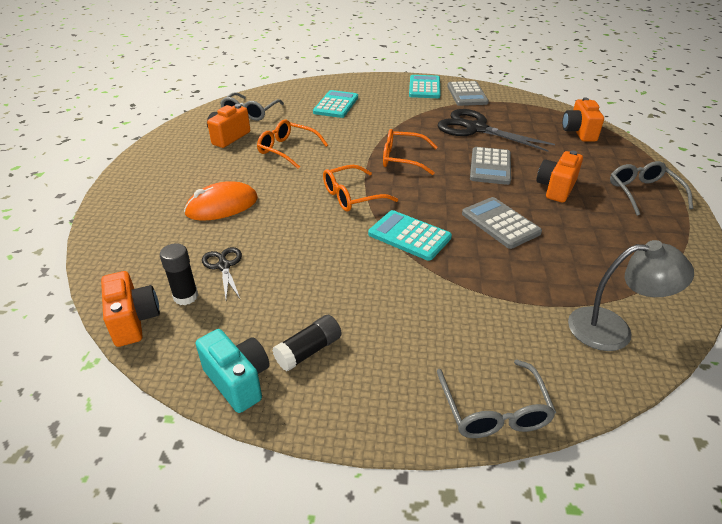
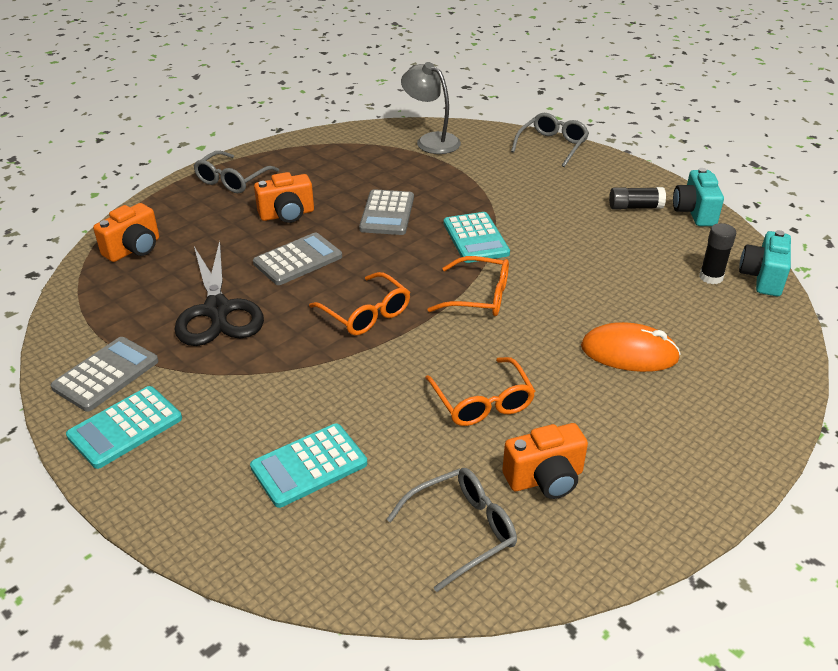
camera: 140 degrees left, 0 degrees up
orange camera [101,271,160,347] -> turquoise camera [739,230,791,296]
black scissors [202,247,242,300] -> none

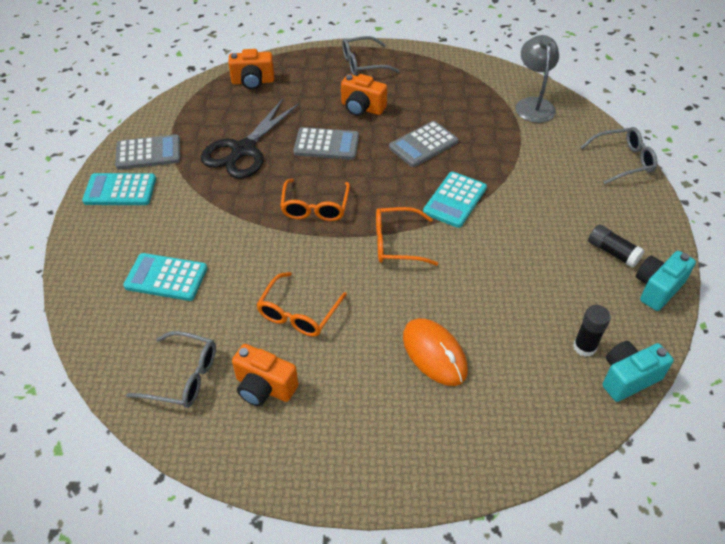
camera: 45 degrees right, 10 degrees up
orange glasses [427,256,509,316] -> orange glasses turned 120 degrees clockwise [376,207,438,266]

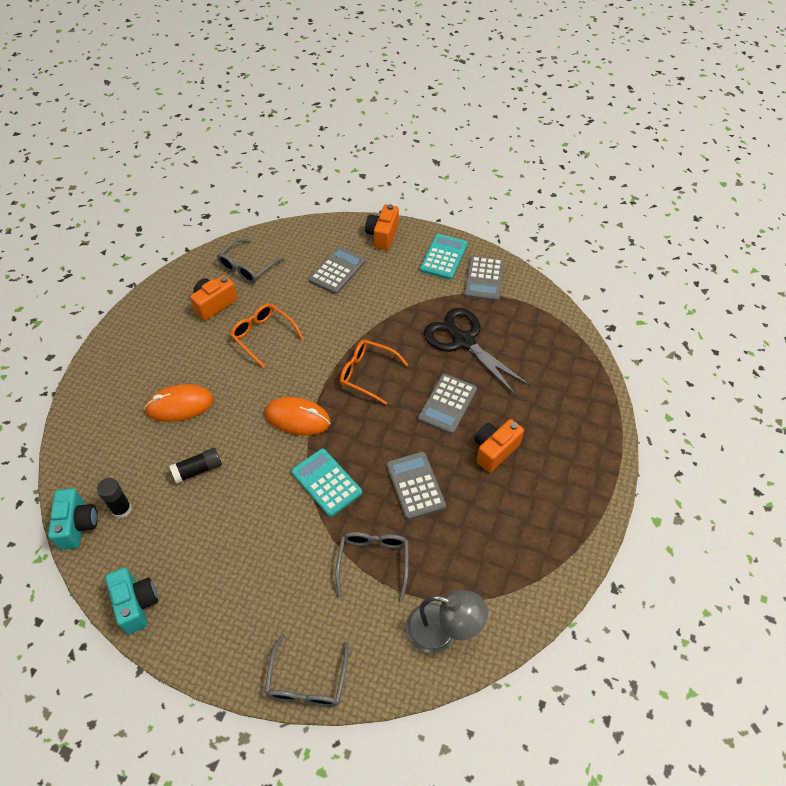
camera: 110 degrees right, 5 degrees up
turquoise calculator [123,253,207,301] -> grey calculator [309,247,365,294]
orange camera [228,49,274,89] -> orange camera moved to [365,204,399,250]
grey glasses [342,36,399,76] -> grey glasses moved to [336,532,409,602]
orange glasses [376,207,438,266] -> orange mouse [265,397,331,436]
black glue stick [588,224,644,268] -> black glue stick moved to [169,448,222,484]

